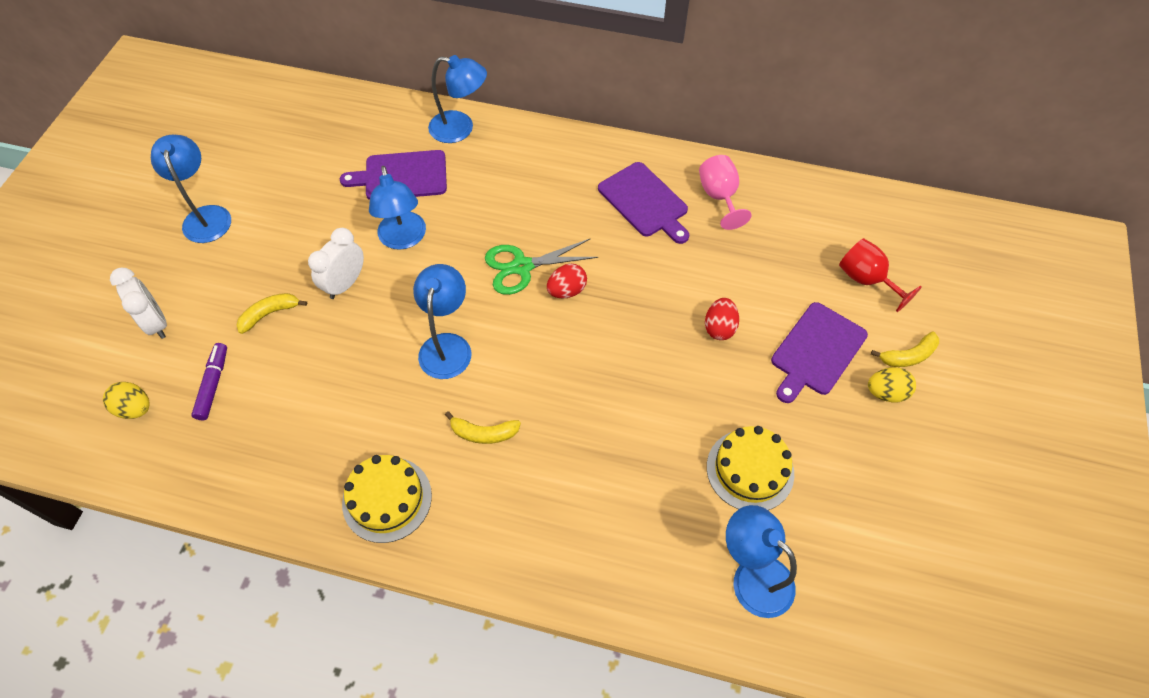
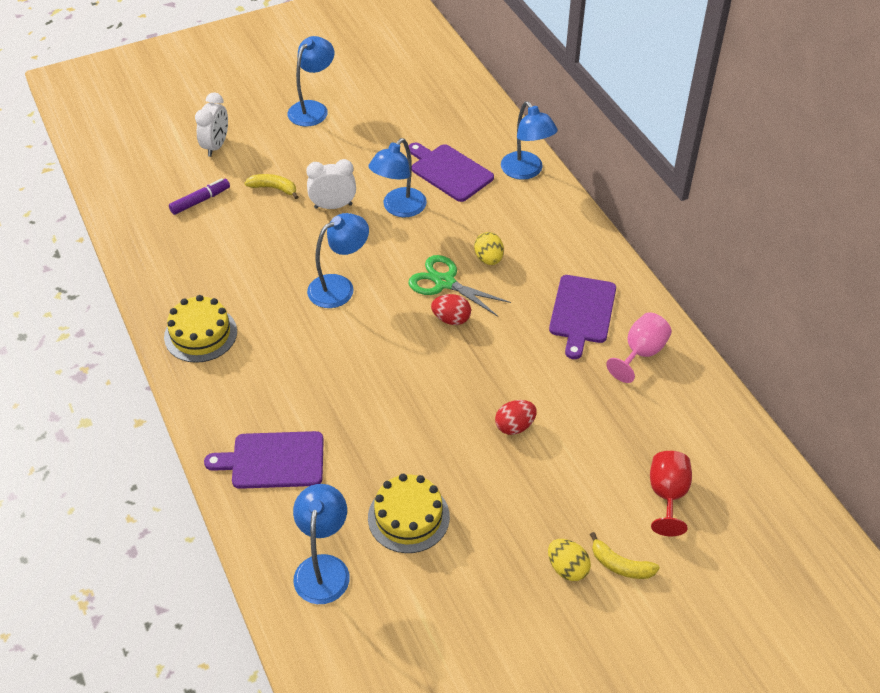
camera: 50 degrees right, 10 degrees down
yellow egg [103,382,150,419] -> yellow egg moved to [474,232,504,265]
yellow banana [445,411,521,444] -> none
purple cutting board [771,302,868,403] -> purple cutting board moved to [204,431,324,489]

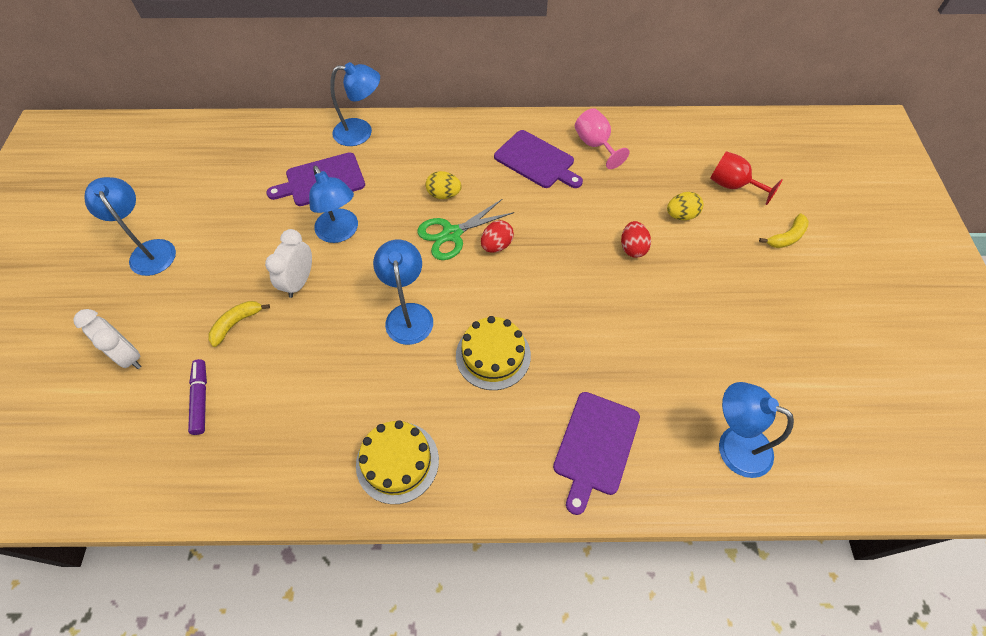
camera: 65 degrees left, 10 degrees up
yellow cake [368,474,450,553] -> yellow cake moved to [456,316,531,390]
yellow egg [548,539,591,581] -> yellow egg moved to [667,192,704,220]

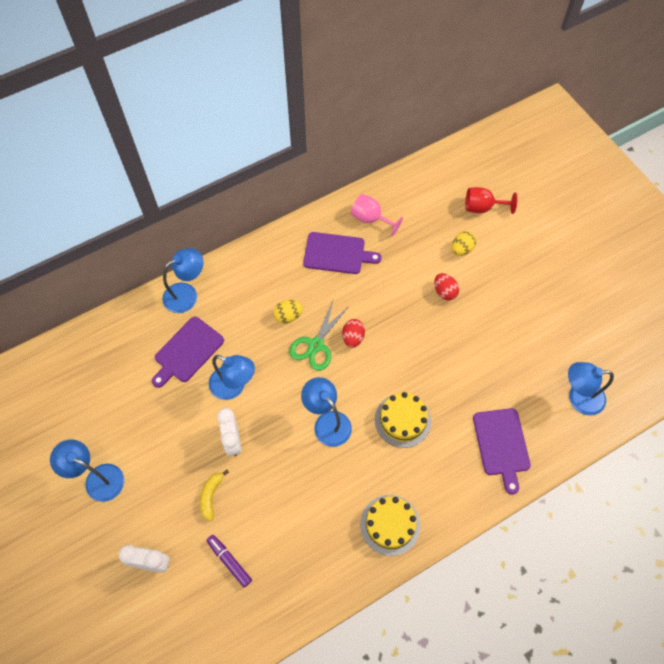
camera: 30 degrees left, 5 degrees up
yellow banana [759,214,809,248] -> none

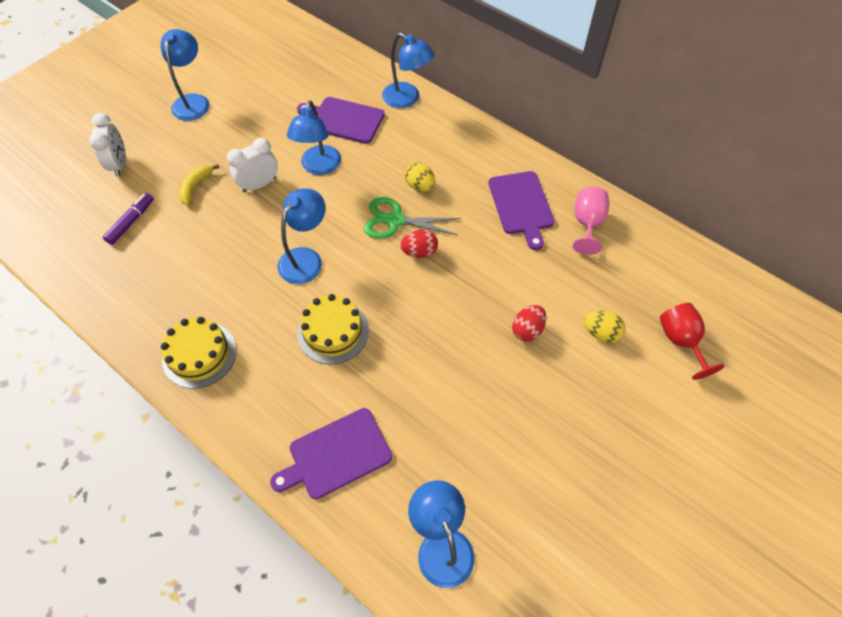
camera: 70 degrees right, 5 degrees down
yellow banana [200,470,229,522] -> yellow banana turned 60 degrees counterclockwise [179,164,219,205]

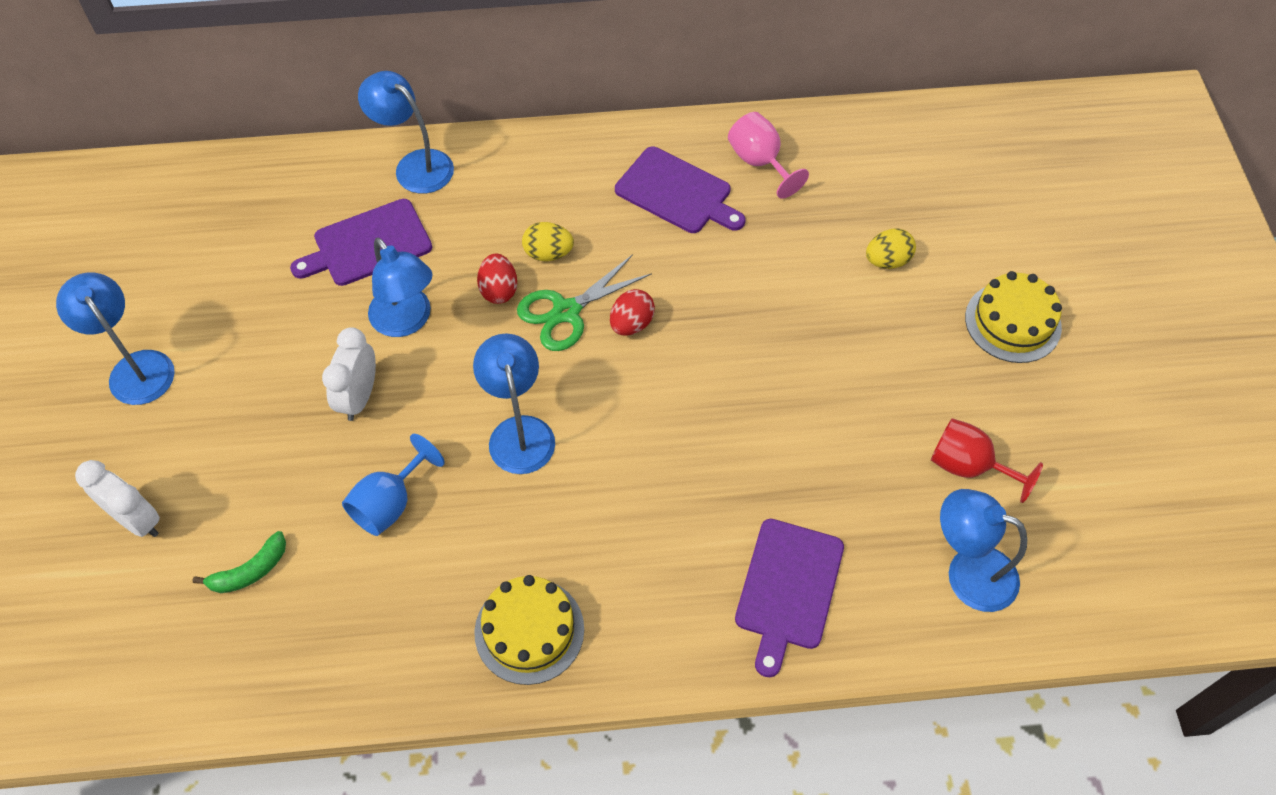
camera: 45 degrees left, 0 degrees up
purple marker [103,193,154,245] -> green banana [192,531,286,593]
yellow banana [179,164,219,205] -> none
yellow cake [297,294,369,364] -> yellow cake moved to [965,271,1062,363]
blue lamp [382,33,435,108] -> blue lamp turned 135 degrees counterclockwise [358,71,454,194]
red egg [512,305,546,341] -> red egg moved to [477,254,517,304]
red goblet [660,303,724,380] -> red goblet moved to [931,418,1043,503]
none -> blue goblet [342,434,445,536]

